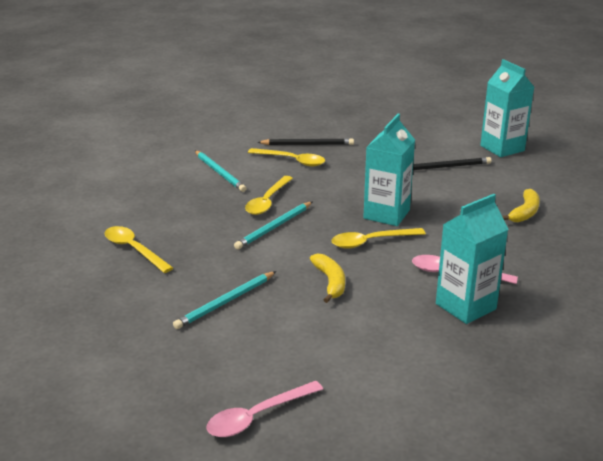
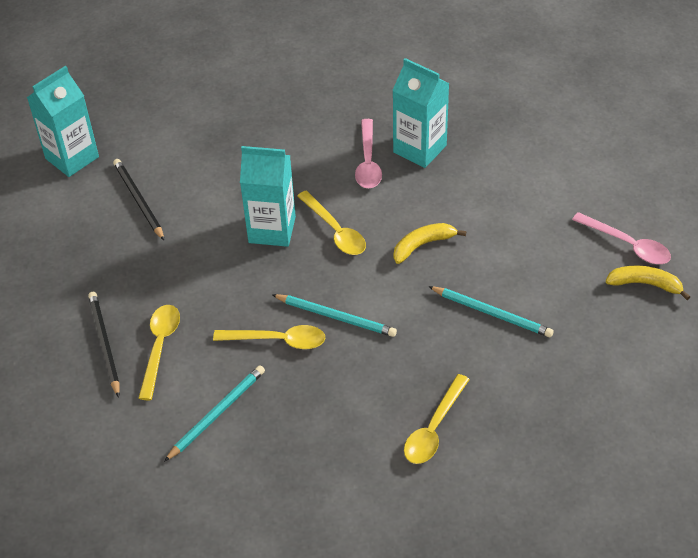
camera: 105 degrees left, 20 degrees up
yellow banana [502,189,540,222] -> yellow banana moved to [606,266,690,300]

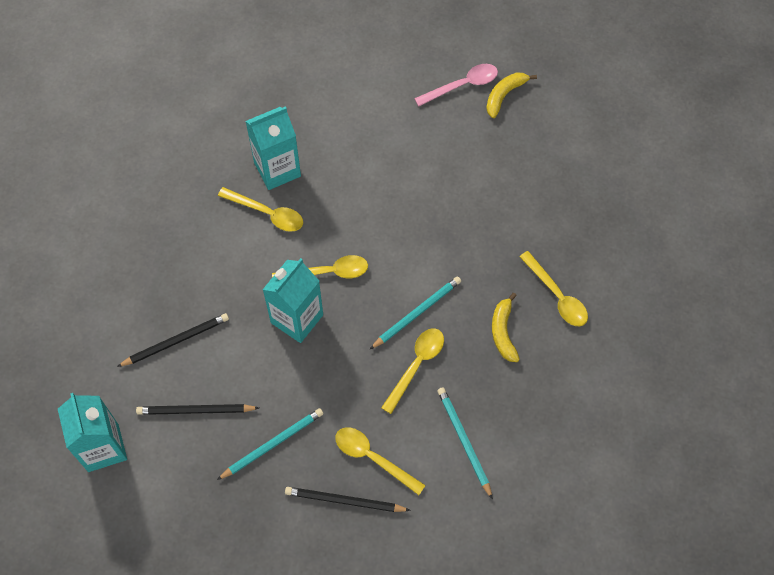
camera: 65 degrees left, 15 degrees up
pink spoon [355,119,382,188] -> yellow spoon [218,187,303,232]
yellow banana [393,223,466,264] -> yellow banana moved to [492,293,520,362]
turquoise pencil [428,286,554,337] -> turquoise pencil moved to [217,408,323,480]
none -> black pencil [117,313,229,367]

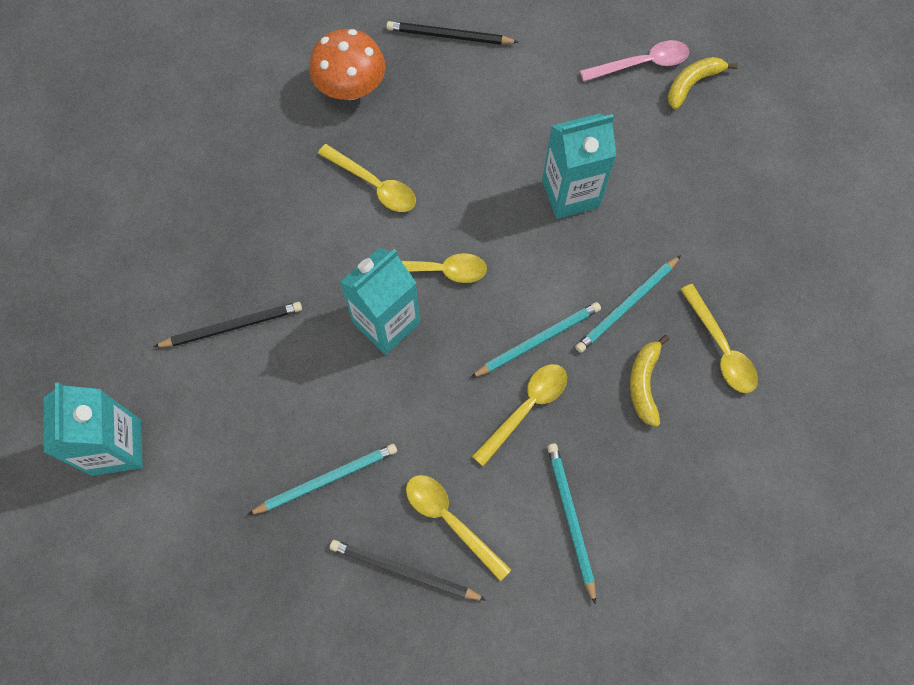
camera: 10 degrees right, 5 degrees up
black pencil [136,404,259,415] -> black pencil moved to [386,21,518,45]
turquoise carton [246,106,301,190] -> turquoise carton moved to [542,114,617,219]
none -> orange mushroom [309,29,385,100]
none -> turquoise pencil [575,255,681,353]

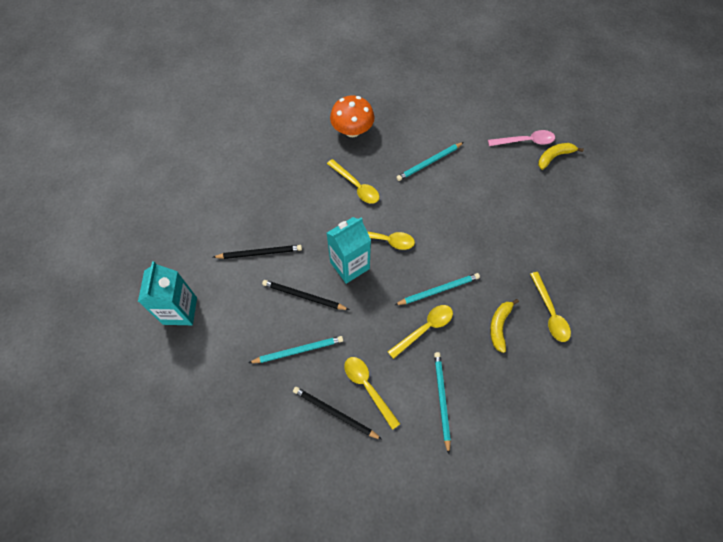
camera: 10 degrees right, 5 degrees down
black pencil [386,21,518,45] -> black pencil moved to [262,280,349,310]
turquoise carton [542,114,617,219] -> none
turquoise pencil [575,255,681,353] -> turquoise pencil moved to [396,142,464,181]

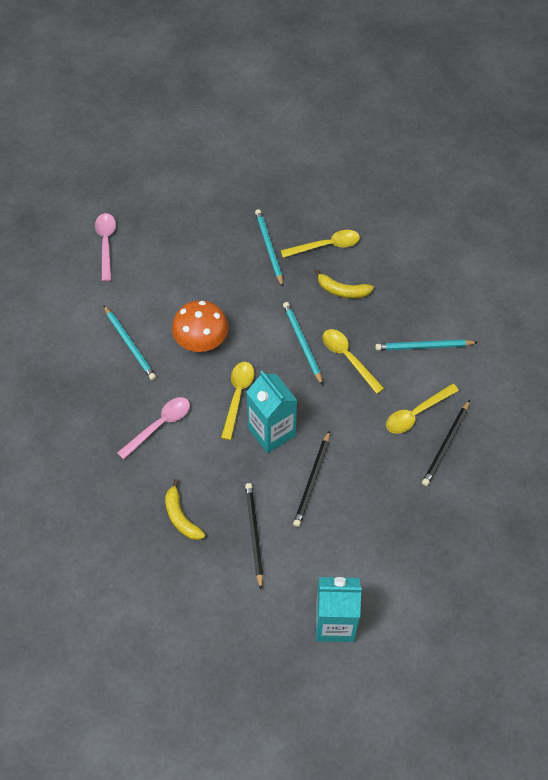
camera: 90 degrees left, 5 degrees down
turquoise pencil [248,336,343,363] -> turquoise pencil moved to [255,209,283,287]
yellow spoon [327,159,379,204] -> pink spoon [117,397,190,460]
orange mushroom [330,95,374,137] -> orange mushroom moved to [172,300,228,352]
yellow banana [538,143,584,170] -> yellow banana moved to [165,479,205,540]

